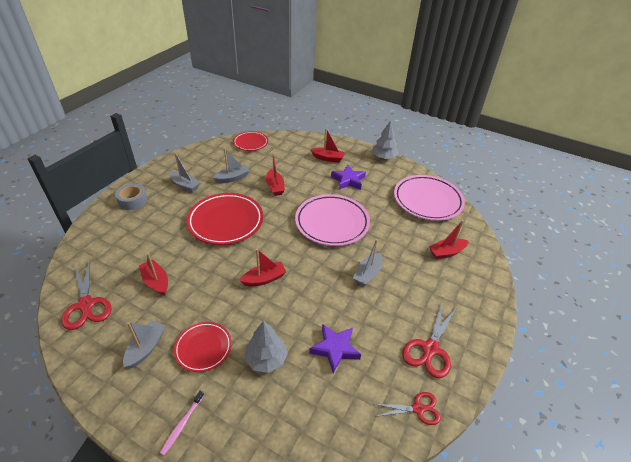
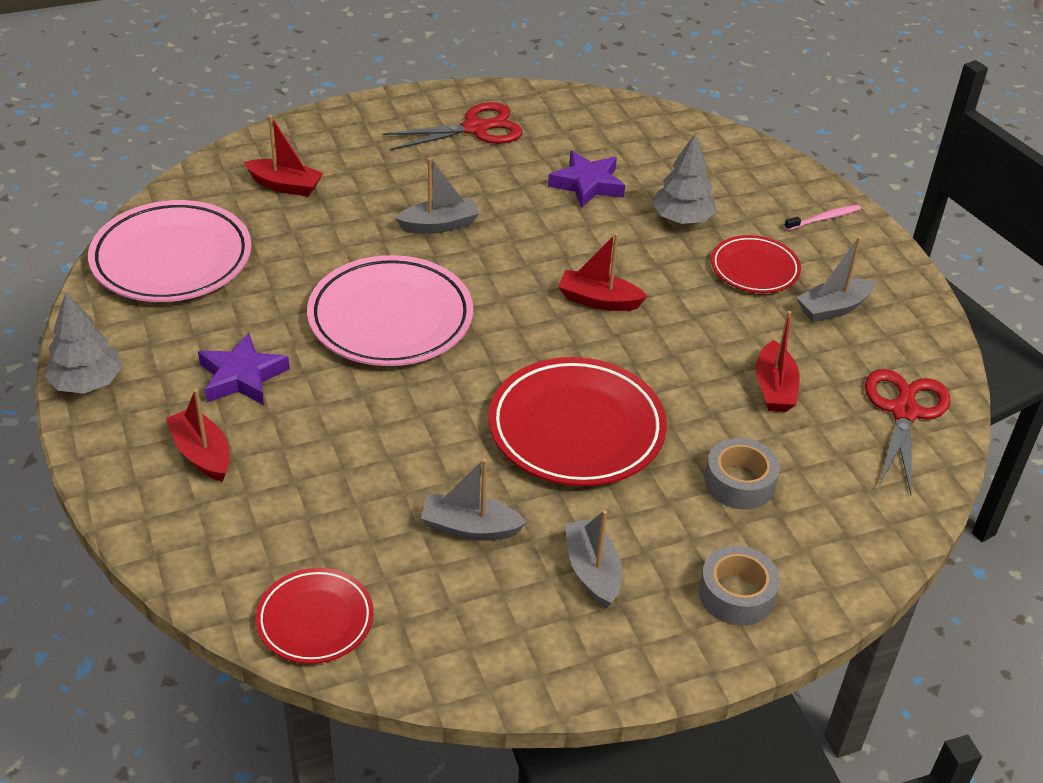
camera: 140 degrees left, 0 degrees up
red boat [266,154,285,196] -> none
red scissors [374,392,441,425] -> none
none -> grey tape [704,438,780,510]

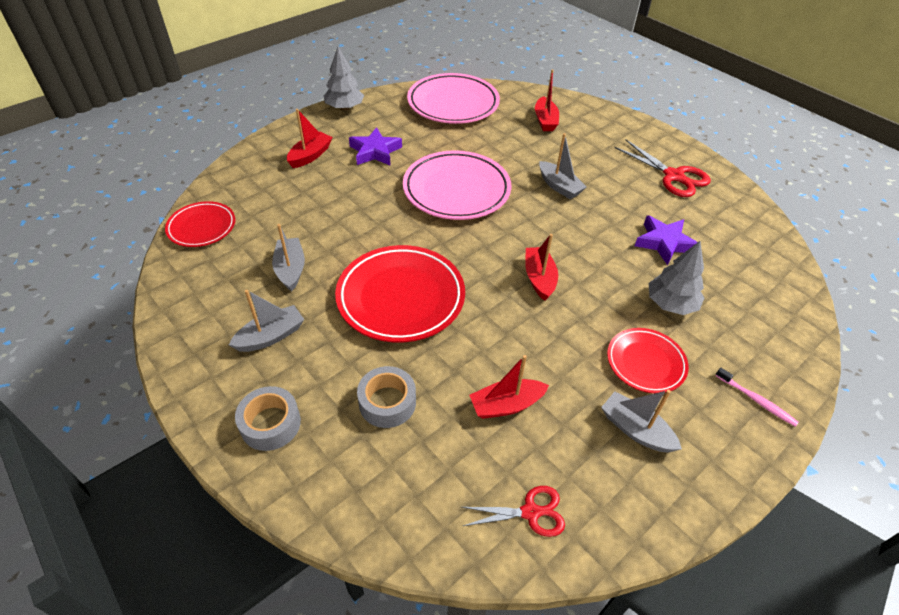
camera: 70 degrees right, 5 degrees up
red scissors [865,369,950,495] -> red scissors [462,486,565,537], size x0.63

